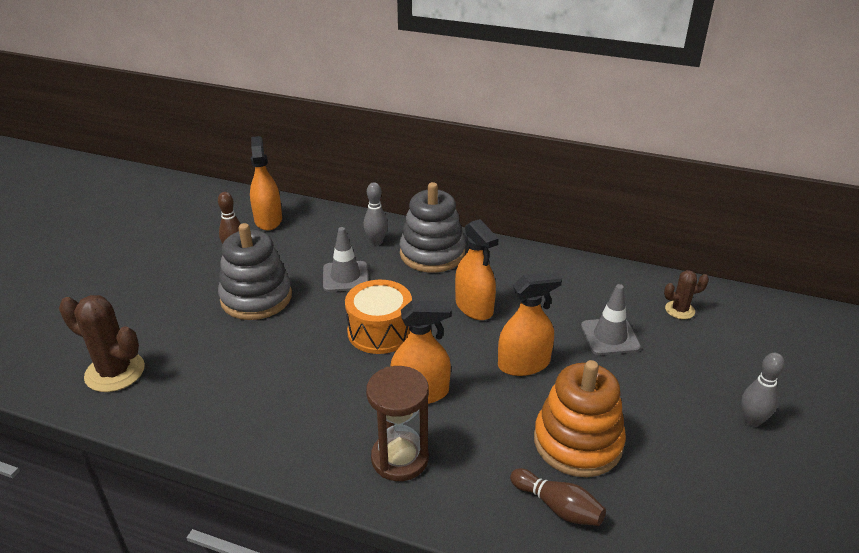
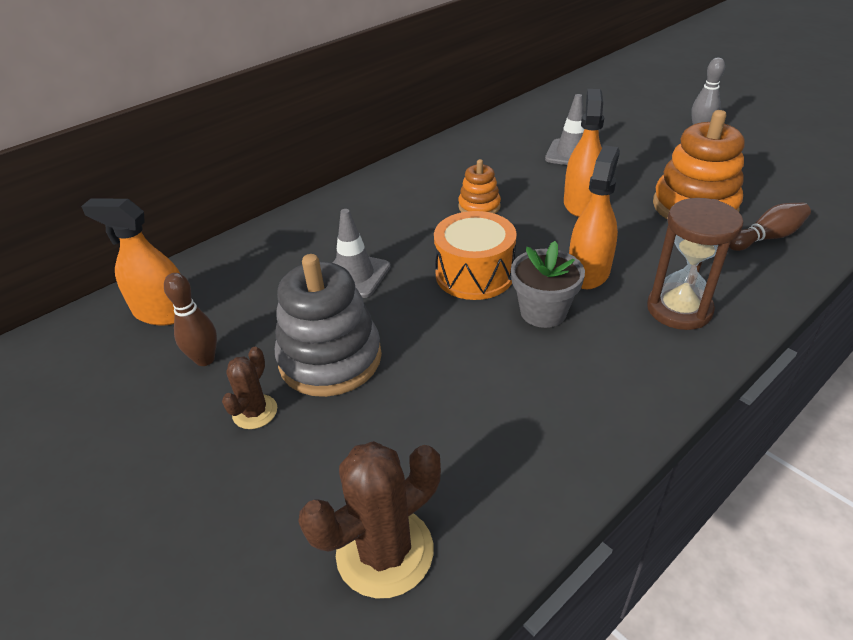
camera: 60 degrees left, 5 degrees up
grey bowling pin [364,182,388,246] -> none
grey stacking toy [400,182,466,273] -> none
orange spray bottle [455,219,499,320] -> orange stacking toy [458,159,501,214]
brown cactus [664,270,709,319] -> brown cactus moved to [222,347,277,429]
none -> grey flower pot [511,241,585,328]

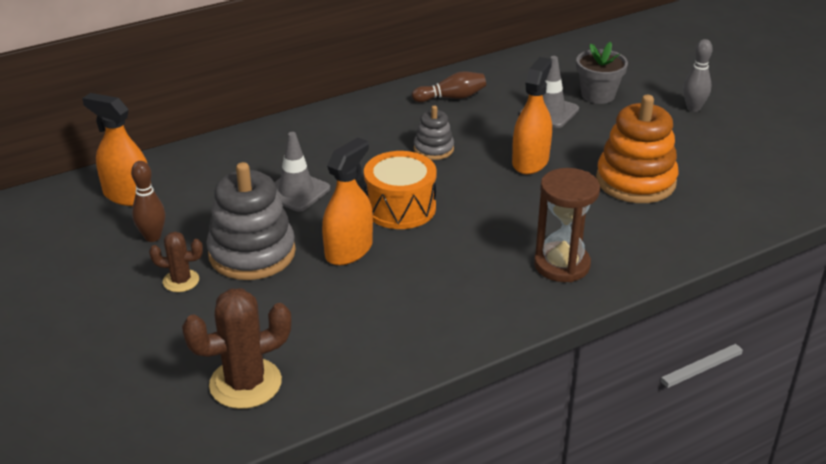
camera: 10 degrees right, 5 degrees down
brown cactus [222,347,277,429] -> brown cactus turned 60 degrees clockwise [149,232,203,292]
orange stacking toy [458,159,501,214] -> grey stacking toy [414,105,454,160]
grey flower pot [511,241,585,328] -> grey flower pot moved to [576,42,628,104]
orange spray bottle [569,145,620,289] -> orange spray bottle moved to [322,137,373,265]
brown bowling pin [729,202,811,251] -> brown bowling pin moved to [412,71,486,102]

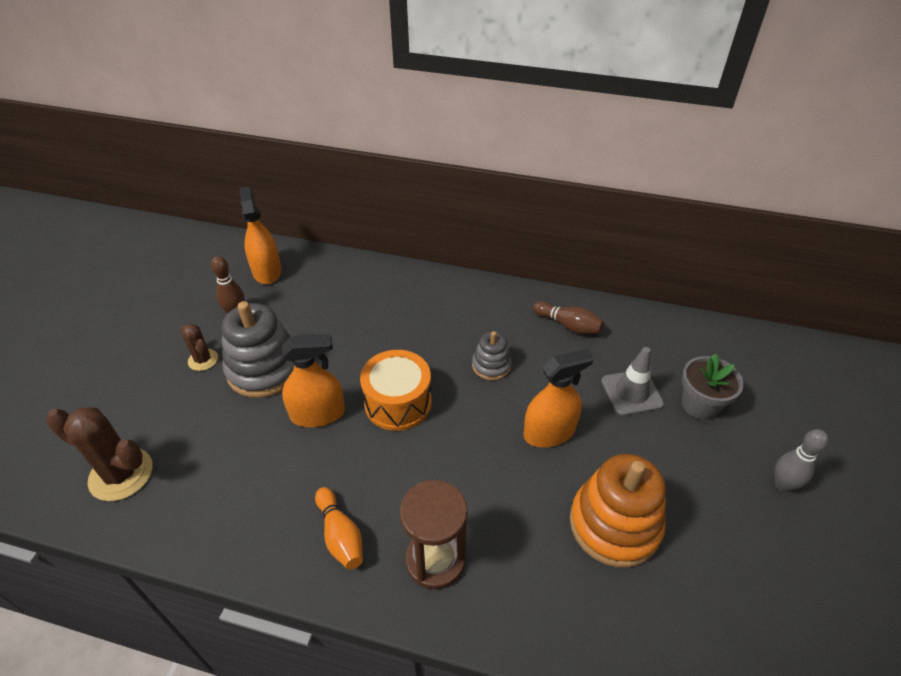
camera: 45 degrees right, 10 degrees up
grey traffic cone [274,132,330,211] -> none
none -> orange bowling pin [315,487,363,570]

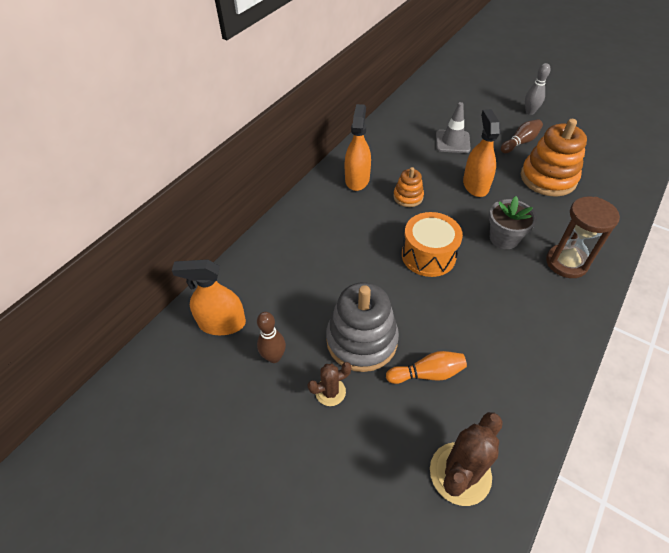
camera: 70 degrees left, 5 degrees up
orange spray bottle [282,334,345,427] -> orange spray bottle moved to [345,104,371,191]
orange bowling pin [315,487,363,570] -> orange bowling pin moved to [386,351,467,384]
grey stacking toy [472,331,512,380] -> orange stacking toy [393,167,424,207]
brown bowling pin [533,301,604,334] -> brown bowling pin moved to [501,119,543,153]
grey flower pot [682,354,744,420] -> grey flower pot moved to [489,196,537,249]

